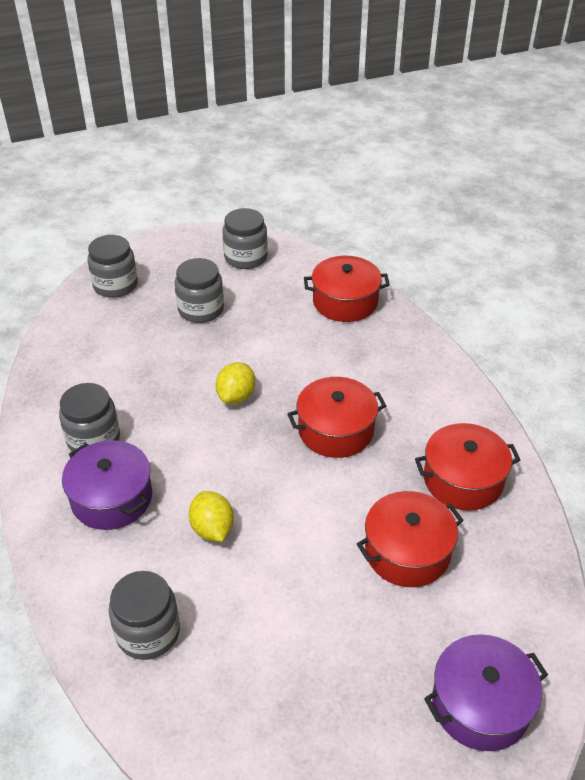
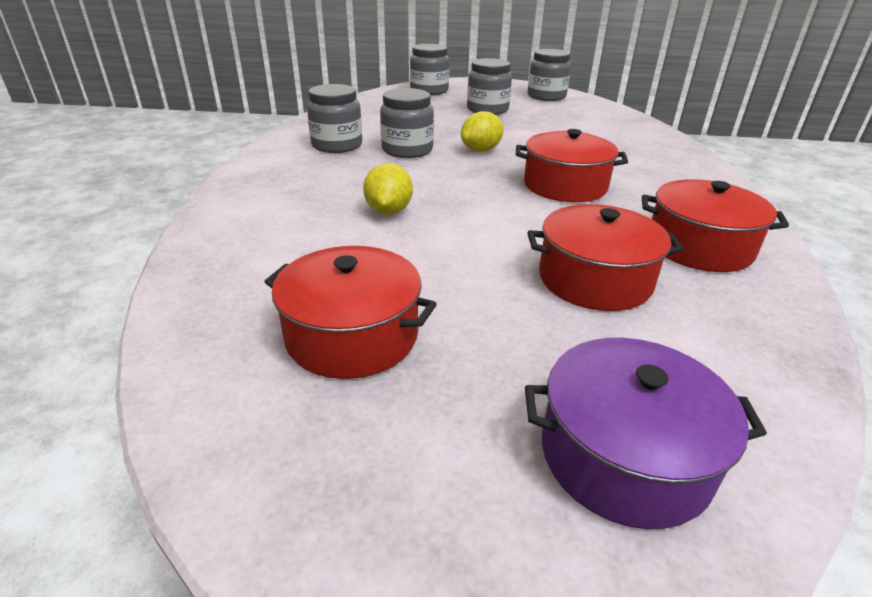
camera: 25 degrees right, 10 degrees down
purple pot [62,440,152,530] -> none
grey jar [109,571,180,660] -> grey jar moved to [380,88,434,158]
red pot [304,256,390,322] -> red pot moved to [265,246,437,379]

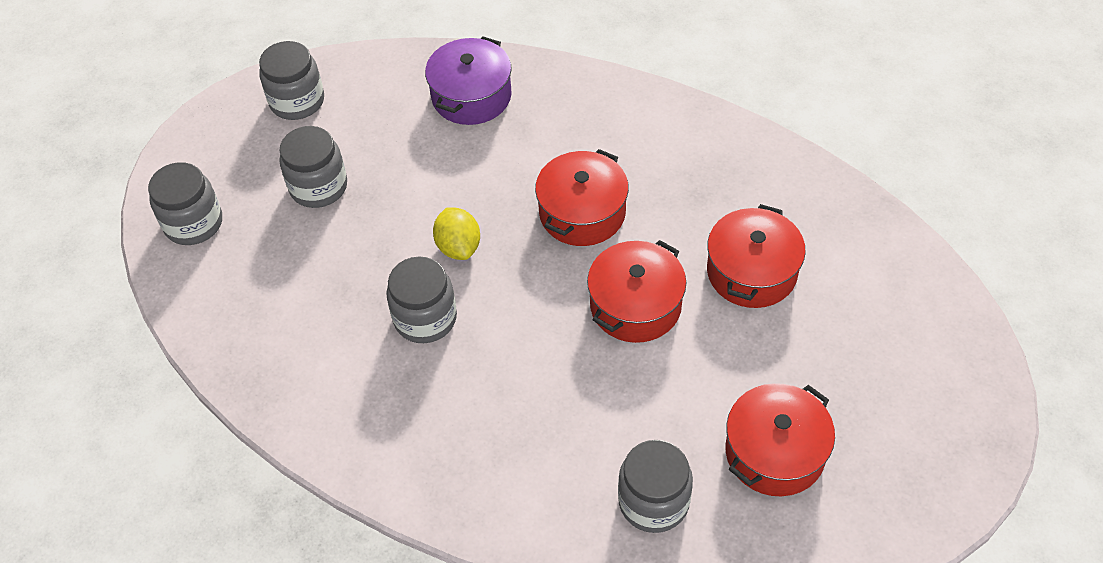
camera: 65 degrees left, 20 degrees up
grey jar [307,84,362,153] -> grey jar moved to [618,440,693,533]
yellow lemon [363,163,413,215] -> none
purple pot [525,338,767,529] -> purple pot moved to [425,36,512,125]
red pot [642,179,789,272] -> red pot moved to [587,240,686,343]

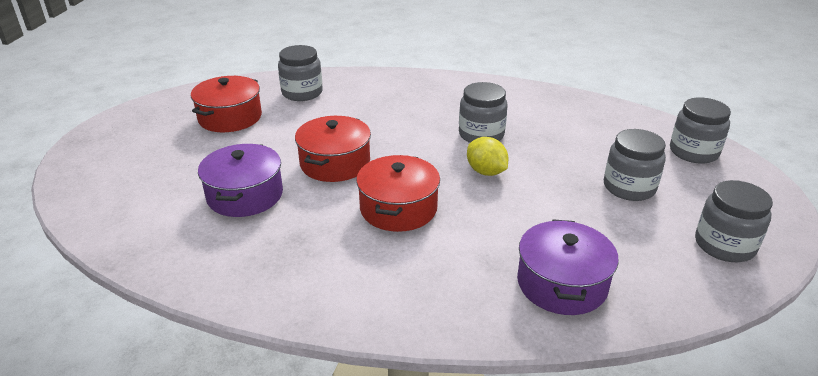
camera: 160 degrees right, 20 degrees down
red pot [707,204,806,308] -> purple pot [198,144,283,217]

